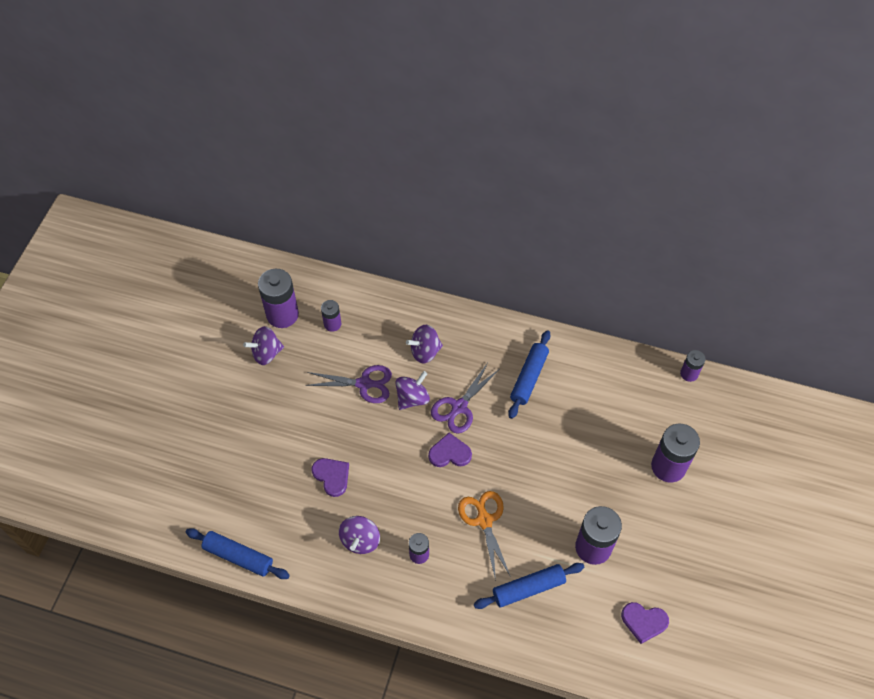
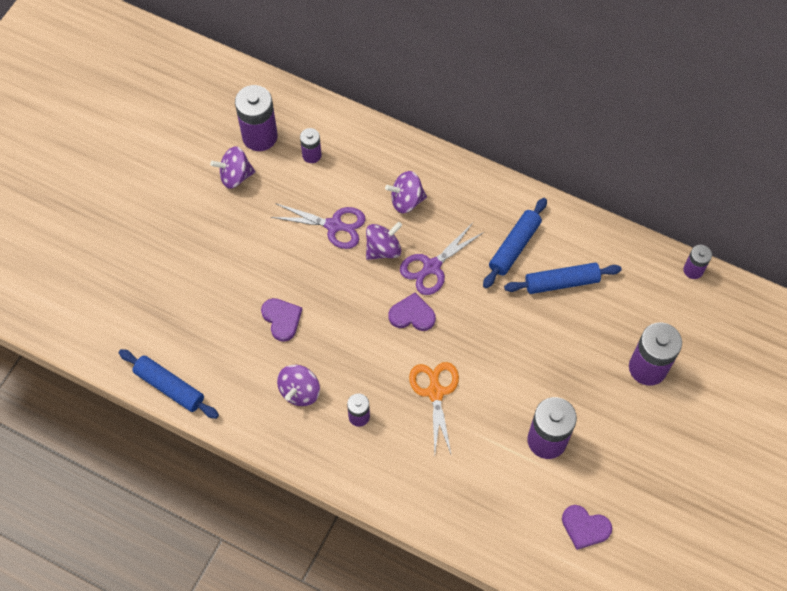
camera: 10 degrees right, 5 degrees up
blue rolling pin [474,563,584,609] -> blue rolling pin moved to [504,263,622,294]

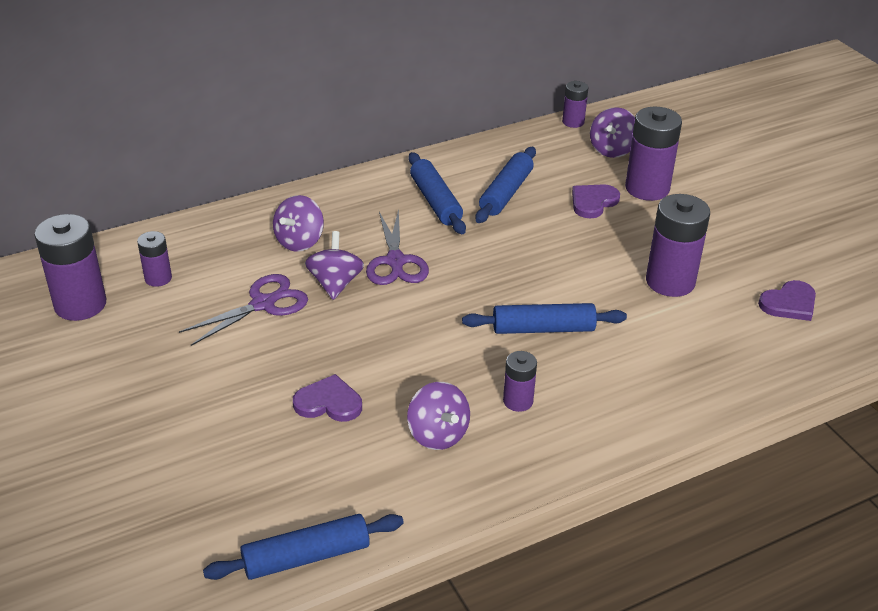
camera: 55 degrees left, 25 degrees down
purple spinning top [210,146,255,189] -> purple spinning top moved to [590,107,635,158]
purple heart [388,292,436,331] -> purple heart moved to [572,184,620,218]
orange scissors [409,362,459,456] -> blue rolling pin [462,303,627,334]

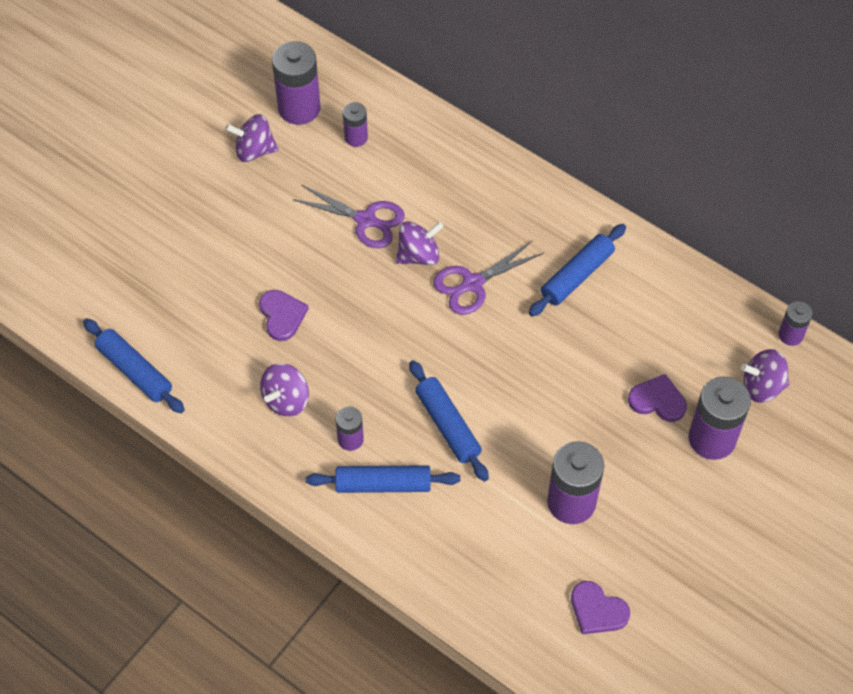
camera: 65 degrees right, 20 degrees up
purple spinning top [273,195,324,252] -> purple spinning top moved to [225,114,279,162]
blue rolling pin [475,147,536,223] -> blue rolling pin moved to [306,465,460,493]

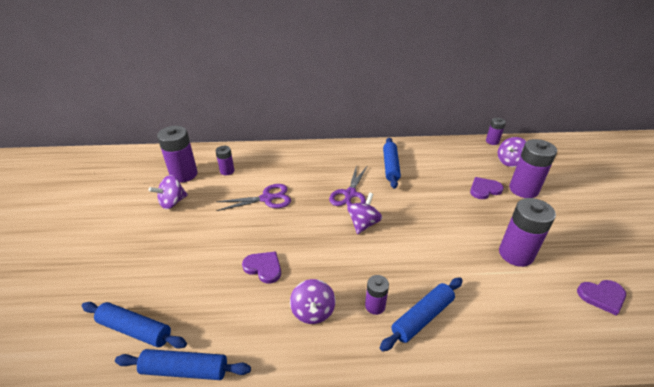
camera: 40 degrees left, 20 degrees down
purple spinning top [396,221,444,265] -> purple spinning top moved to [347,193,382,234]
blue rolling pin [409,360,489,482] -> blue rolling pin moved to [81,302,187,348]

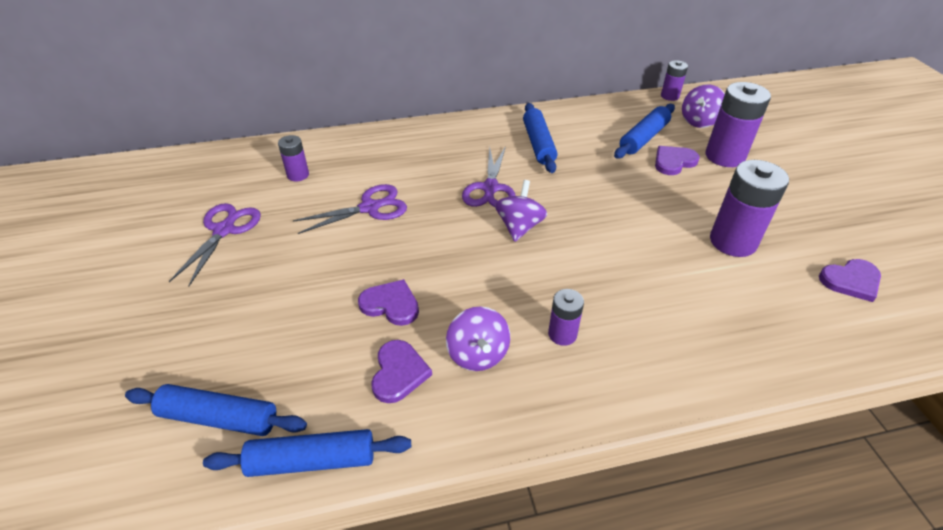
camera: 10 degrees left, 5 degrees up
purple spinning top [149,175,188,209] -> purple scissors [169,203,261,286]
purple battery [157,126,197,183] -> none
blue rolling pin [380,277,463,352] -> blue rolling pin moved to [614,104,675,158]
none -> purple heart [371,340,432,403]

